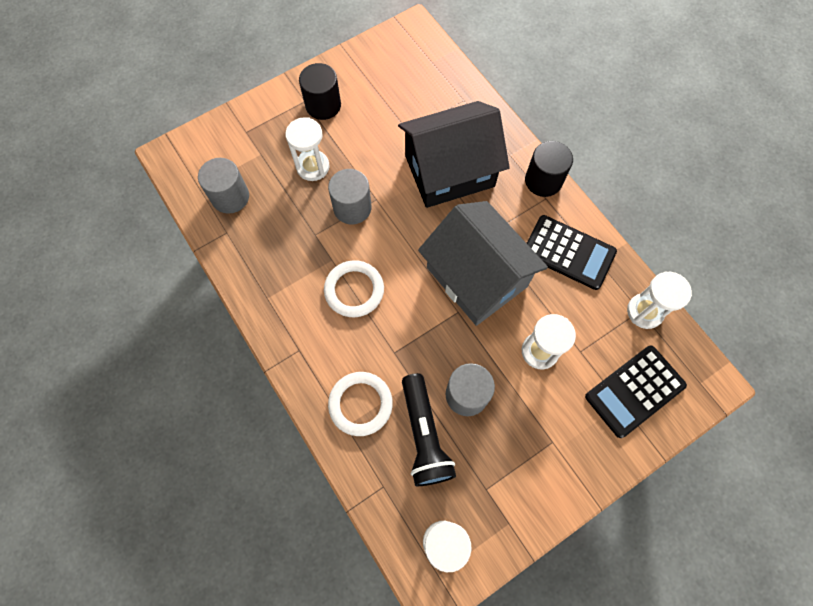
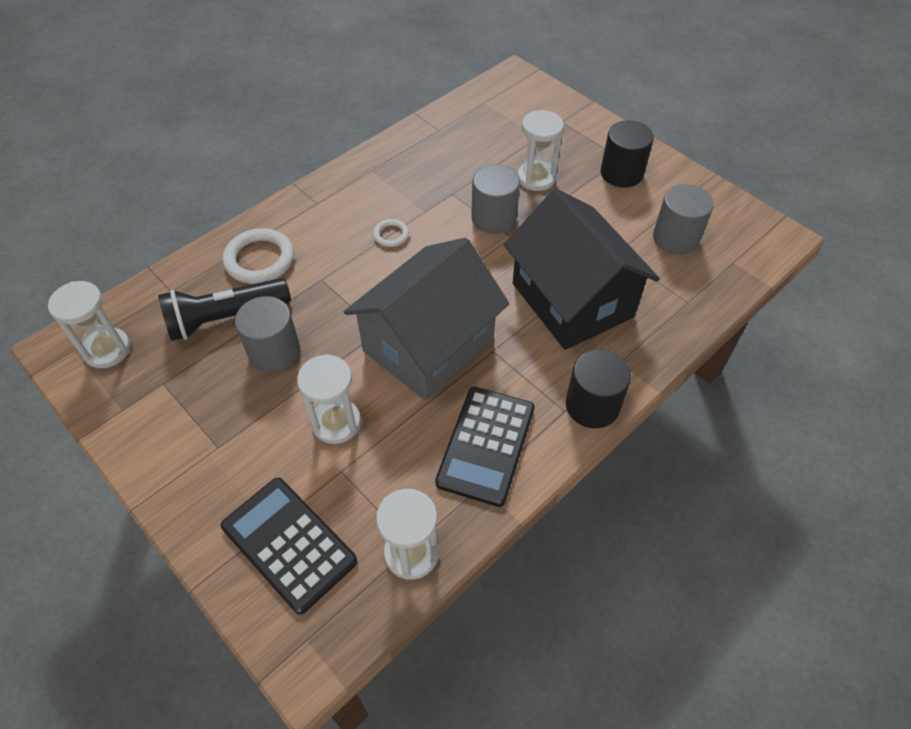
camera: 80 degrees right, 15 degrees down
grey cylinder [198,158,249,214] -> grey cylinder moved to [653,184,714,255]
white ring [324,260,384,317] -> white ring [373,219,409,247], size x0.53

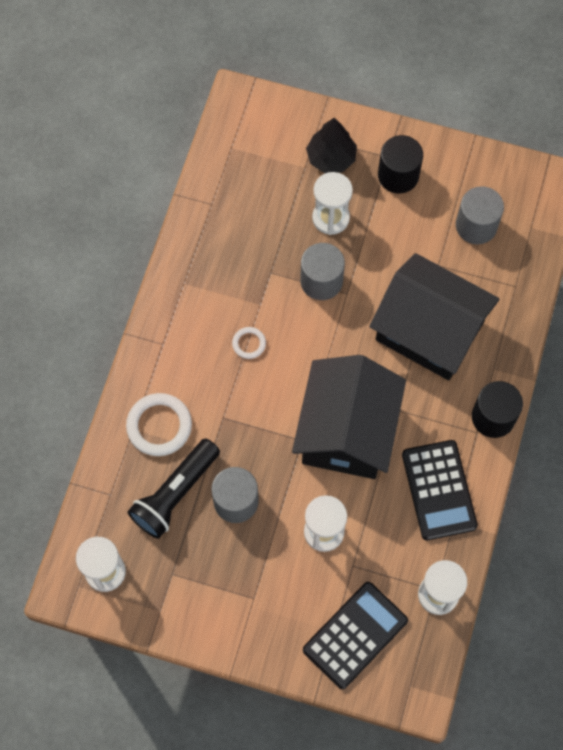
camera: 30 degrees left, 15 degrees up
black calculator [221,478,358,615] -> black calculator turned 120 degrees clockwise [303,582,408,689]
grey house [344,238,509,400] -> black house [292,355,406,479]
none -> black tree [306,118,357,173]

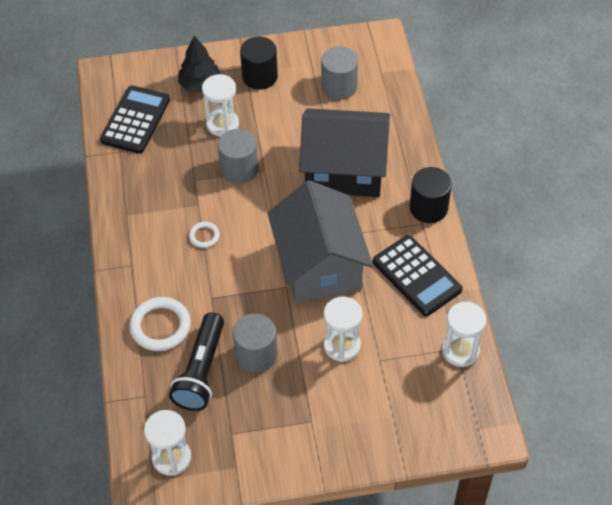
camera: 25 degrees left, 15 degrees down
black house [292,355,406,479] -> grey house [267,180,373,304]
black calculator [303,582,408,689] -> black calculator moved to [100,85,170,153]

